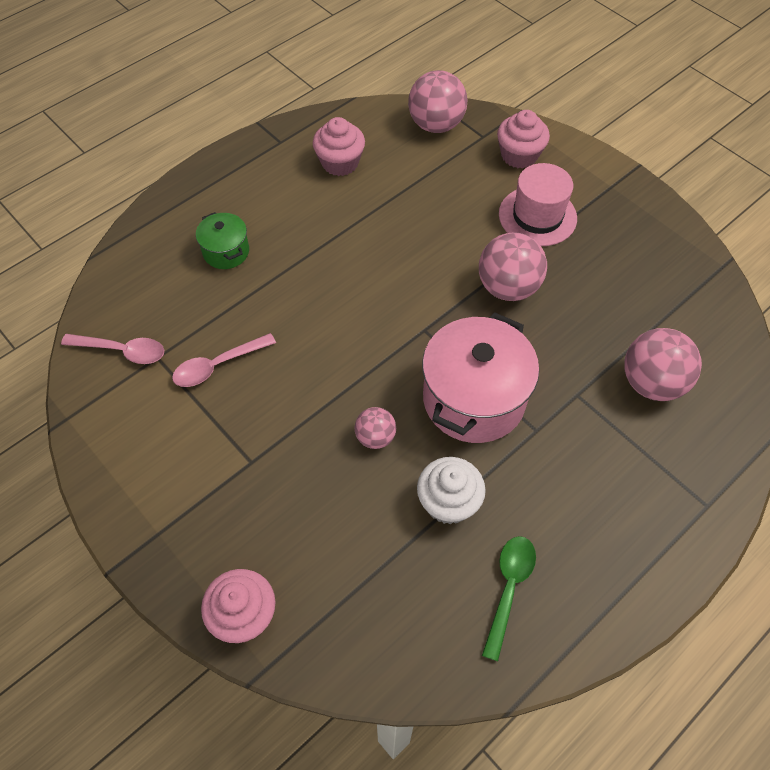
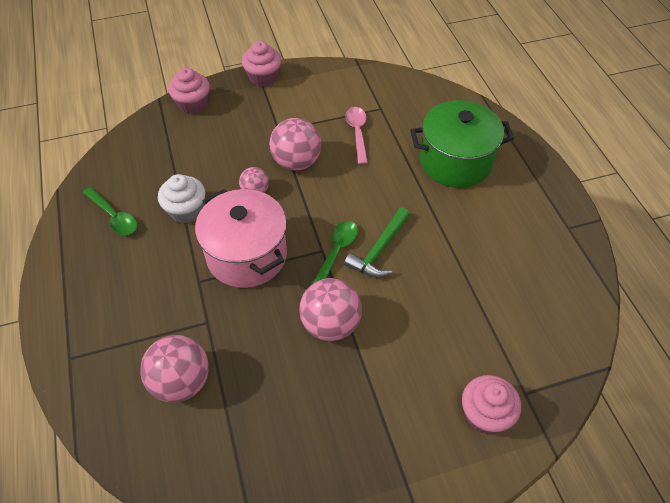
camera: 115 degrees right, 5 degrees down
pink spoon [61,334,164,364] -> none
green pot [196,212,249,269] -> green pot [410,100,514,188], size x1.97
pink cupcake [313,117,365,176] -> pink cupcake moved to [242,41,281,87]
pink ball [408,70,467,133] -> pink ball moved to [269,118,321,171]
pink hat [499,163,577,246] -> none
none -> green spoon [312,221,358,284]
none -> green hammer [344,207,410,278]

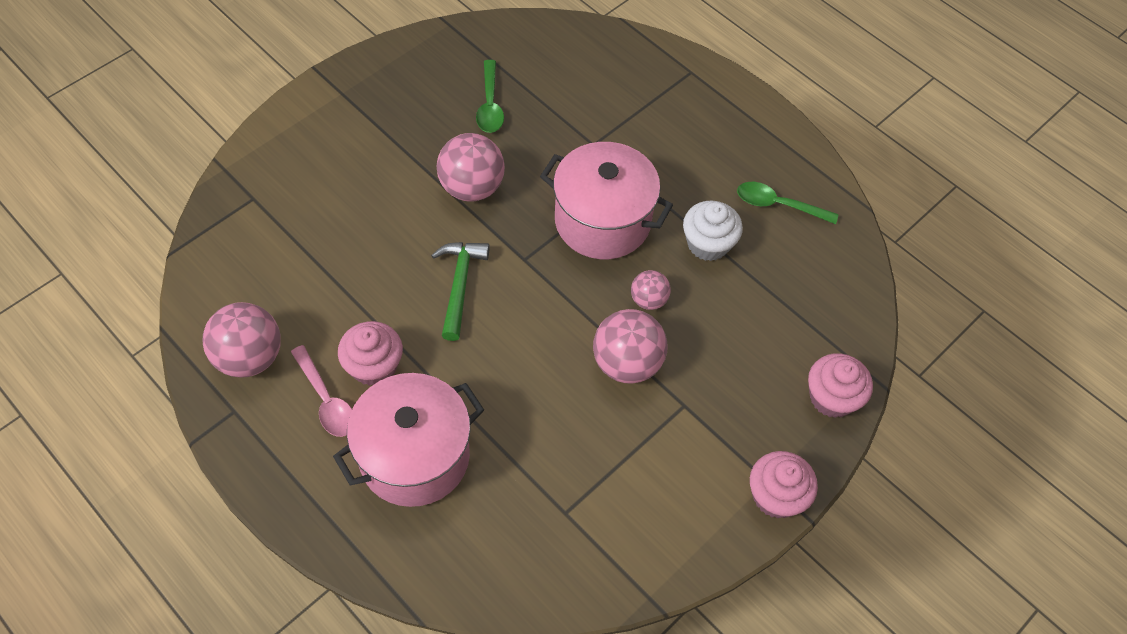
camera: 150 degrees right, 5 degrees up
pink ball [140,335,209,403] -> pink ball moved to [202,302,281,378]
green spoon [312,221,358,284] -> green spoon moved to [476,60,504,133]
pink spoon [345,107,368,165] -> pink spoon moved to [291,345,352,437]
green pot [410,100,514,188] -> pink pot [333,373,484,507]
pink cupcake [462,375,521,434] -> pink cupcake moved to [338,321,403,386]

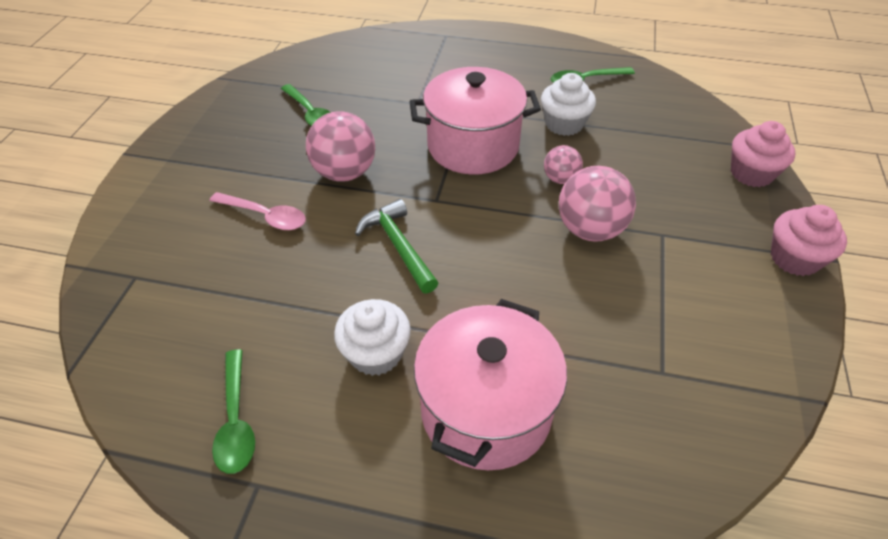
camera: 30 degrees left, 10 degrees down
pink ball [202,302,281,378] -> green spoon [212,349,255,474]
pink spoon [291,345,352,437] -> pink spoon moved to [210,192,306,230]
pink cupcake [338,321,403,386] -> white cupcake [334,299,411,376]

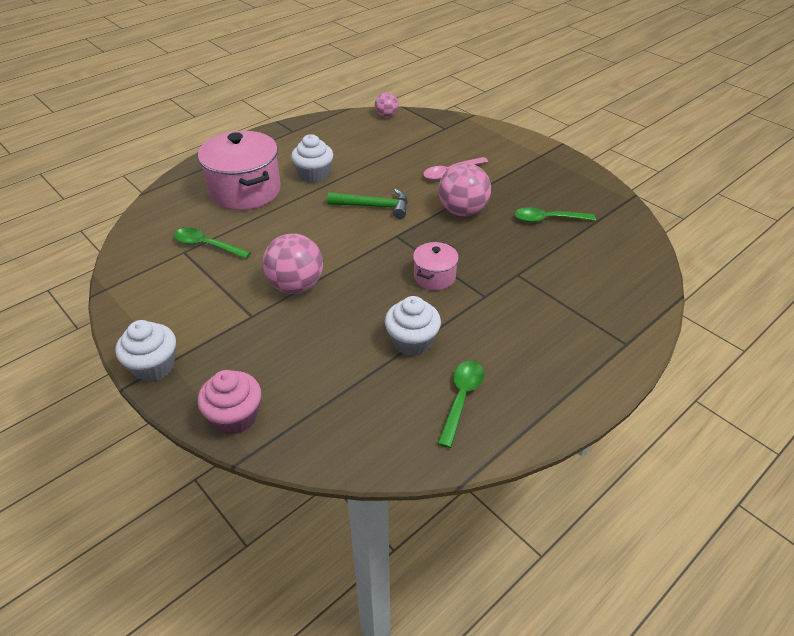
camera: 125 degrees right, 5 degrees down
green spoon [212,349,255,474] -> green spoon moved to [174,228,251,259]
pink pot [409,67,541,175] -> pink pot [413,242,459,290], size x0.51
pink ball [544,145,583,184] -> pink ball moved to [375,92,399,117]
pink cupcake [771,205,847,276] -> white cupcake [115,320,176,382]

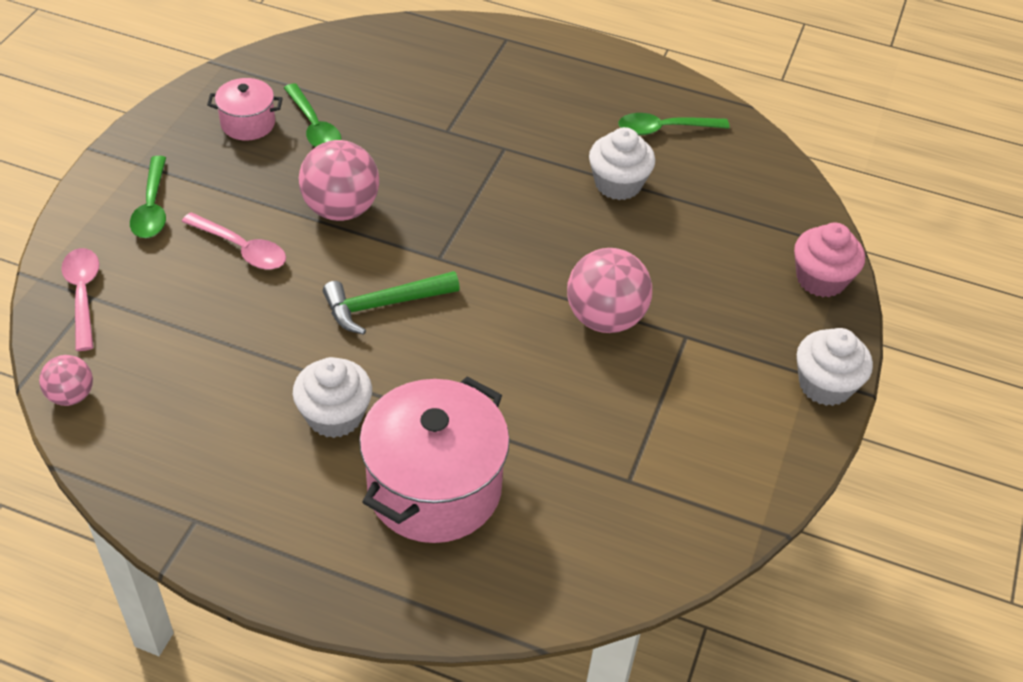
camera: 120 degrees left, 5 degrees up
green spoon [174,228,251,259] -> green spoon moved to [130,156,166,238]
green hammer [327,189,408,219] -> green hammer turned 90 degrees counterclockwise [323,271,460,335]
pink pot [413,242,459,290] -> pink pot moved to [207,78,283,141]
none -> pink spoon [61,248,99,351]

